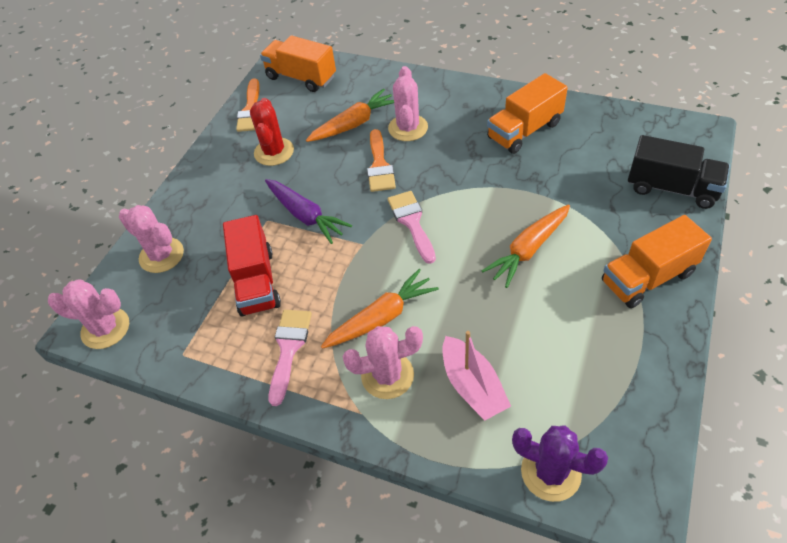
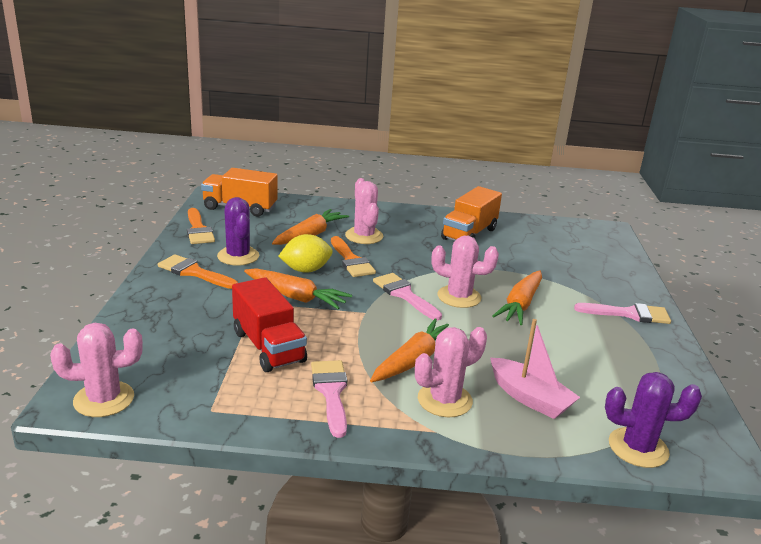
camera: 25 degrees left, 25 degrees down
pink cactus [119,205,184,273] -> pink cactus moved to [432,236,499,308]
red cactus [250,98,294,166] -> purple cactus [217,197,259,266]
purple carrot [265,179,352,244] -> orange carrot [244,268,352,309]
orange truck [602,215,712,308] -> pink brush [574,303,671,324]
black truck [628,135,730,209] -> none
none -> orange brush [158,254,238,289]
none -> yellow lemon [278,234,333,273]

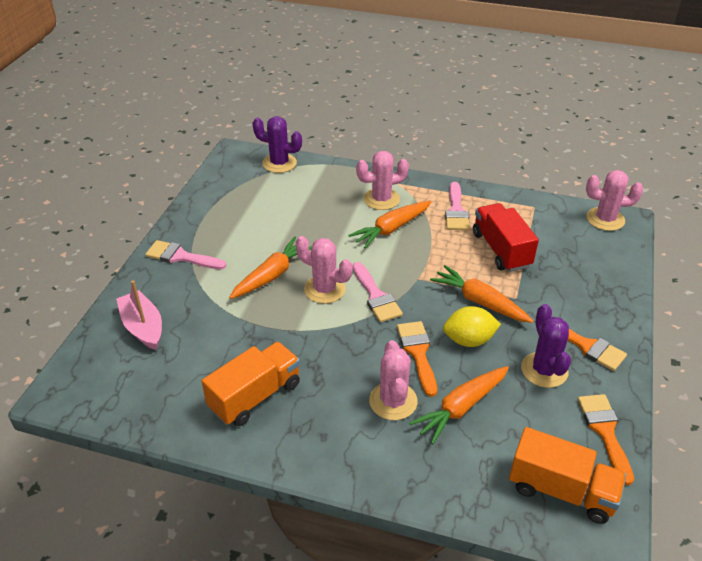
camera: 165 degrees left, 15 degrees up
pink boat [490,319,580,419] -> pink boat moved to [116,280,162,350]

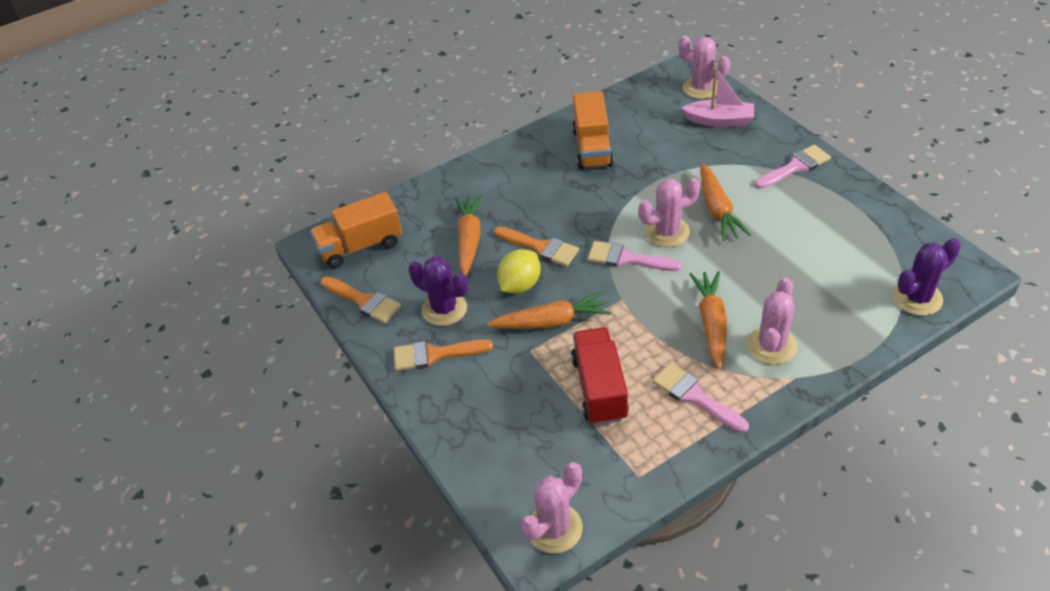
camera: 135 degrees right, 5 degrees up
pink cactus [369,340,418,420] -> pink cactus moved to [679,36,730,99]
red truck [473,203,539,272] -> red truck turned 120 degrees counterclockwise [571,327,629,425]

